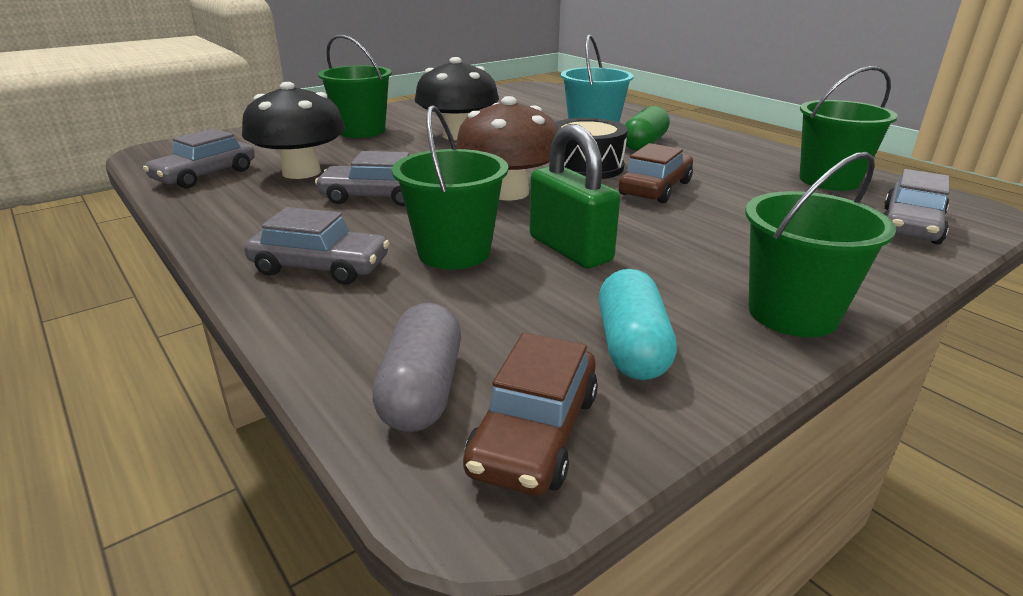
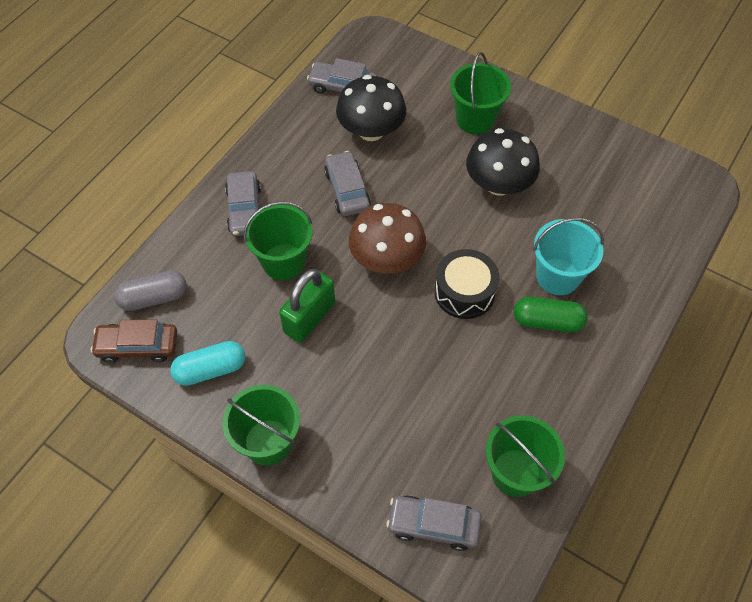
camera: 70 degrees right, 30 degrees up
brown car [619,143,693,203] -> none

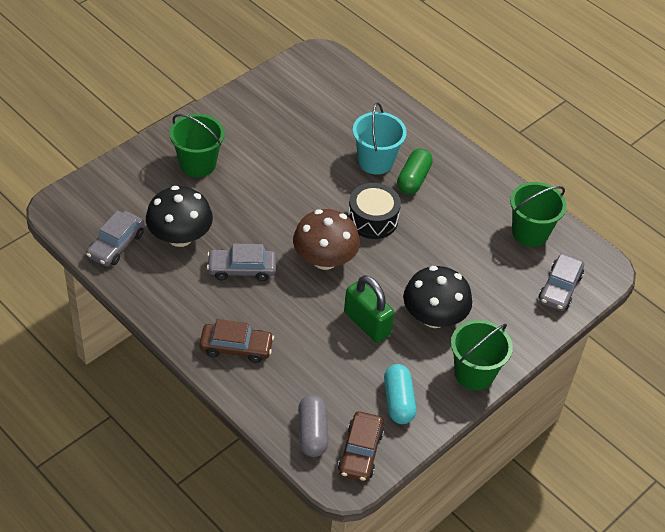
camera: 80 degrees left, 10 degrees down
grey car [225,171,261,236] -> brown car [199,319,274,363]
green bucket [243,201,312,280] -> none
black mushroom [466,128,540,196] -> black mushroom moved to [403,266,472,328]

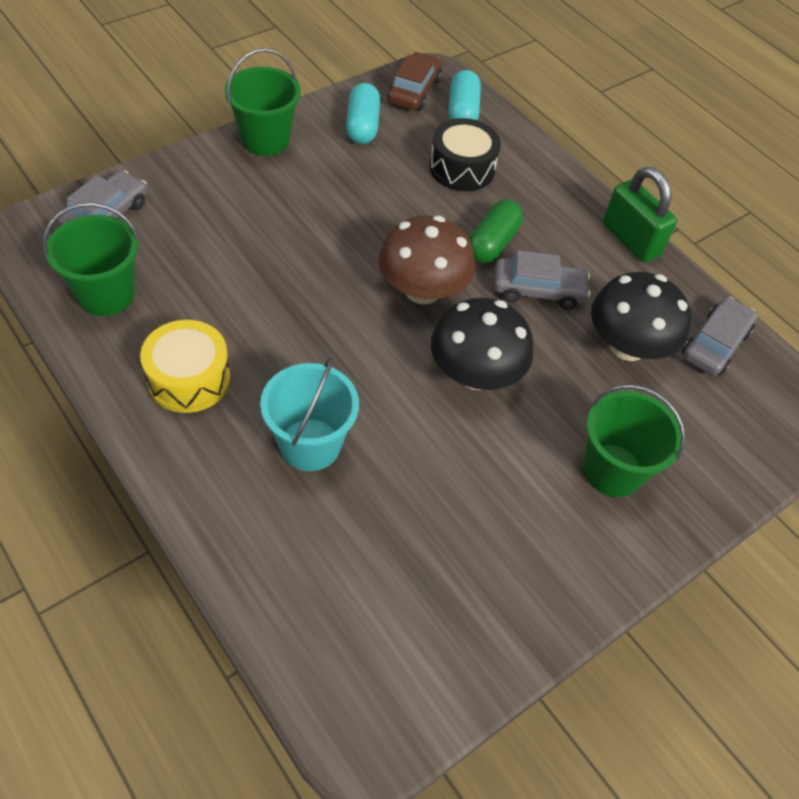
camera: 175 degrees left, 5 degrees up
brown car [199,319,274,363] -> none
grey capsule [298,395,328,457] -> turquoise capsule [448,70,481,120]
green padlock [344,275,395,343] -> green padlock moved to [603,167,677,262]
black drum [348,183,401,239] -> black drum moved to [429,118,501,191]
green capsule [397,149,433,194] -> green capsule moved to [469,199,523,263]
black mushroom [403,266,472,328] -> black mushroom moved to [431,298,533,390]
none -> yellow drum [140,320,230,413]

